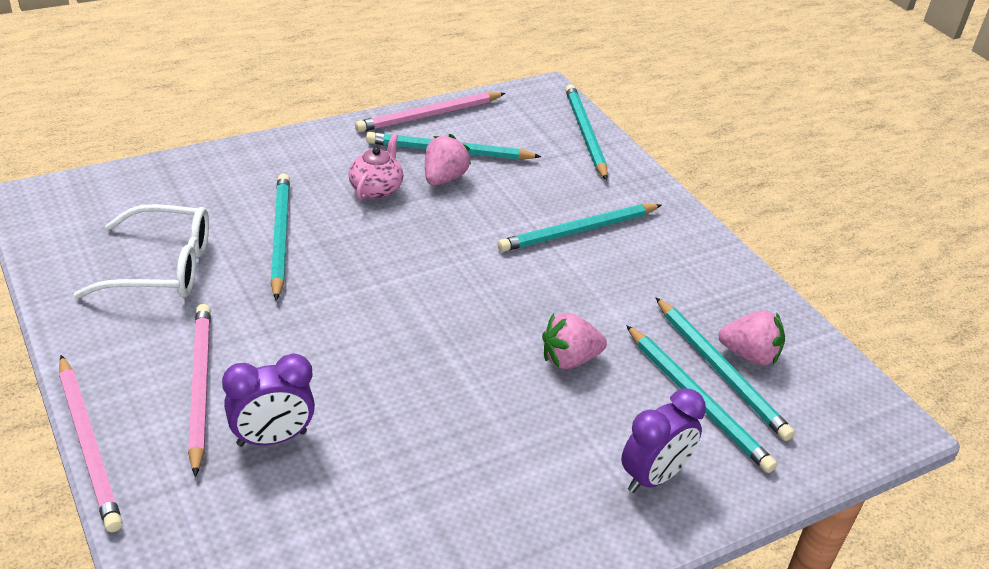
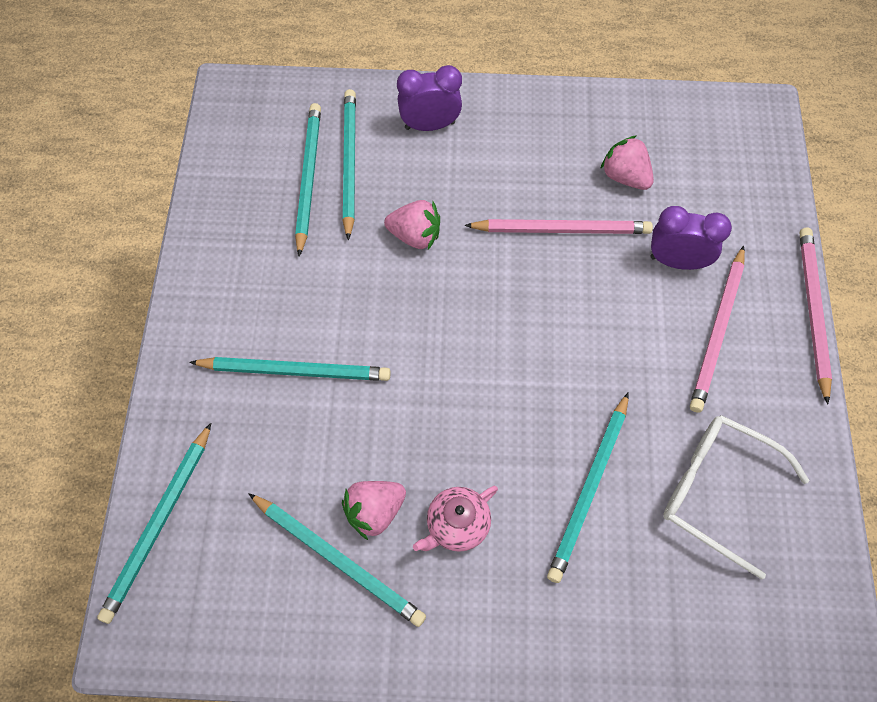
camera: 145 degrees left, 25 degrees up
pink pencil [355,92,505,132] -> pink pencil moved to [464,219,653,234]
pink strawberry [718,310,785,365] -> pink strawberry moved to [600,135,654,190]

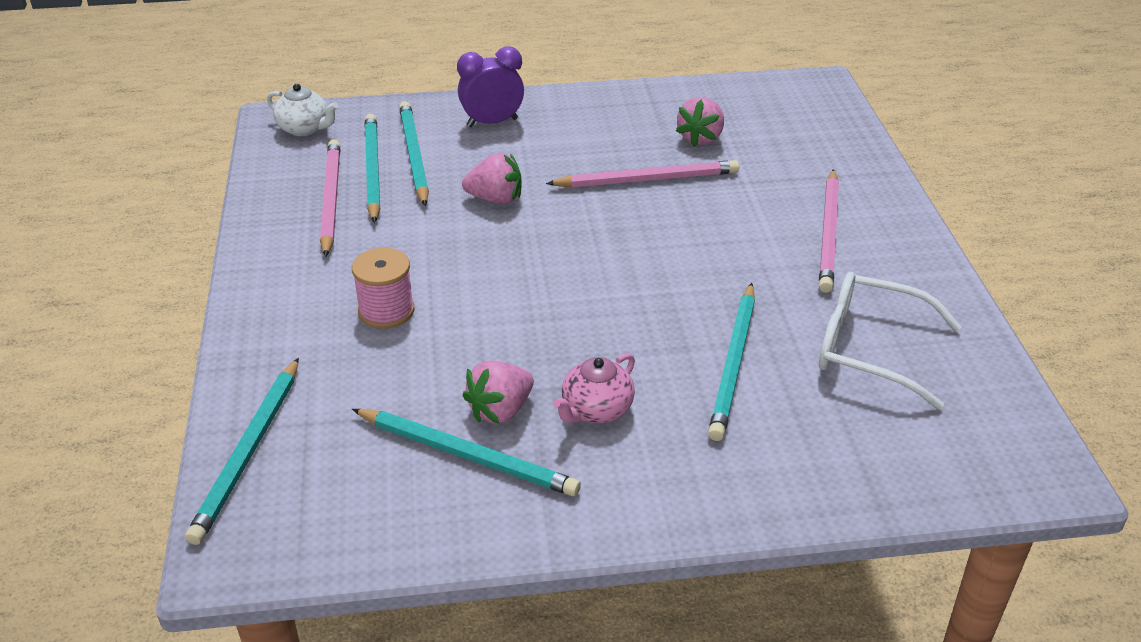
camera: 10 degrees left, 25 degrees down
turquoise pencil [189,357,391,381] -> pink spool [352,248,415,329]
pink strawberry [600,135,654,190] -> pink strawberry turned 105 degrees counterclockwise [676,97,724,147]
purple clock [651,206,732,270] -> none
pink pencil [799,227,832,404] -> pink pencil moved to [320,139,340,257]
none -> white teapot [267,84,338,136]

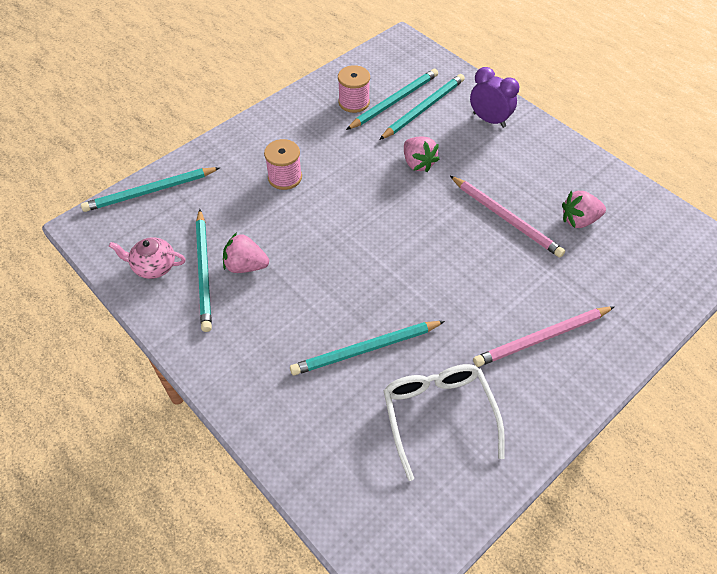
camera: 55 degrees right, 15 degrees up
white teapot [267,84,338,136] -> none
pink pencil [320,139,340,257] -> pink spool [338,65,370,113]
pink teapot [553,353,635,423] -> pink teapot moved to [109,237,186,279]

